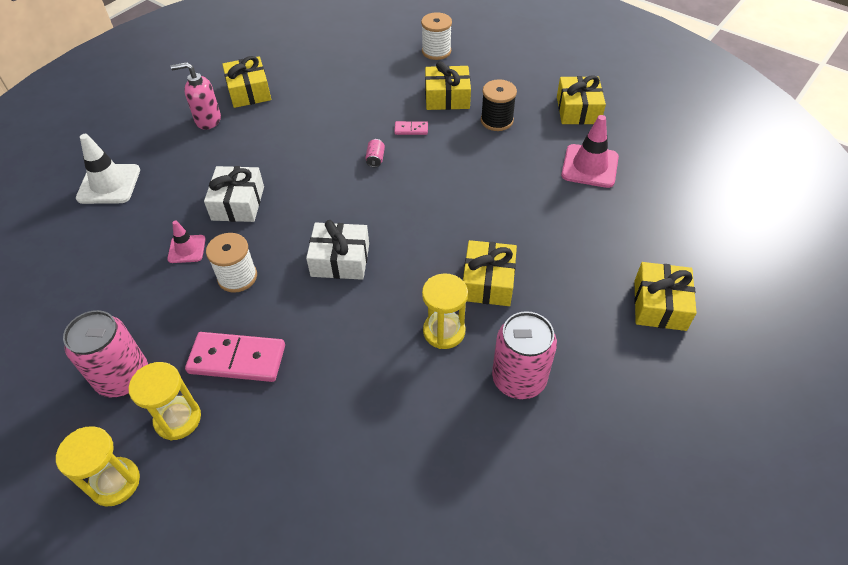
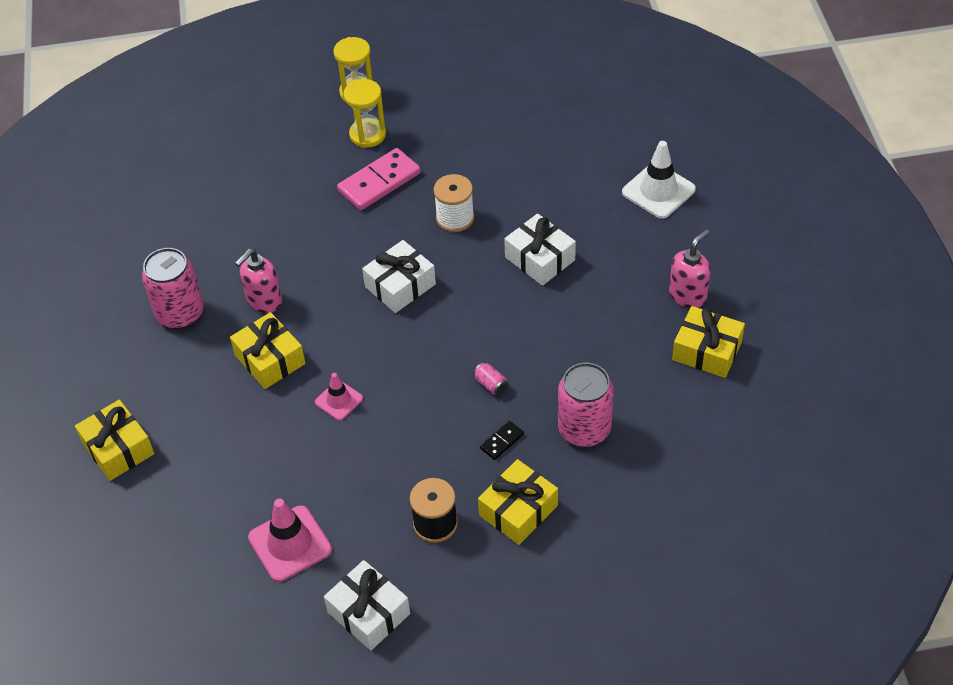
camera: 135 degrees right, 0 degrees up
pink can [63,310,148,397] -> pink can moved to [558,363,614,447]
pink traffic cone [167,220,206,263] -> pink traffic cone moved to [315,373,363,420]
pink domino [394,121,428,135] -> black domino [480,421,524,460]
white spool [421,12,452,60] -> none
yellow hourglass [422,273,468,349] -> pink soap dispenser [235,249,282,313]
yellow gift [557,76,606,125] -> white gift [324,560,410,651]

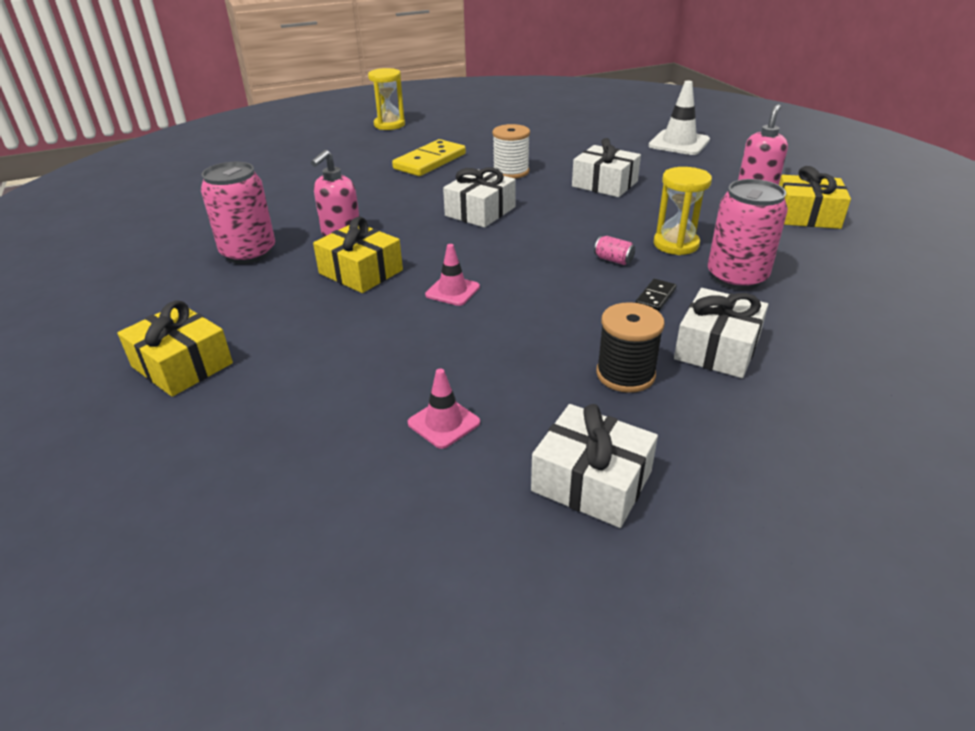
camera: 15 degrees left, 15 degrees down
pink traffic cone [248,499,332,582] -> pink traffic cone [408,369,480,449], size x0.59
pink domino [337,148,421,210] -> yellow domino [392,139,466,176]
yellow hourglass [344,79,386,148] -> yellow hourglass moved to [654,167,712,255]
yellow gift [478,459,558,545] -> white gift [674,288,768,378]

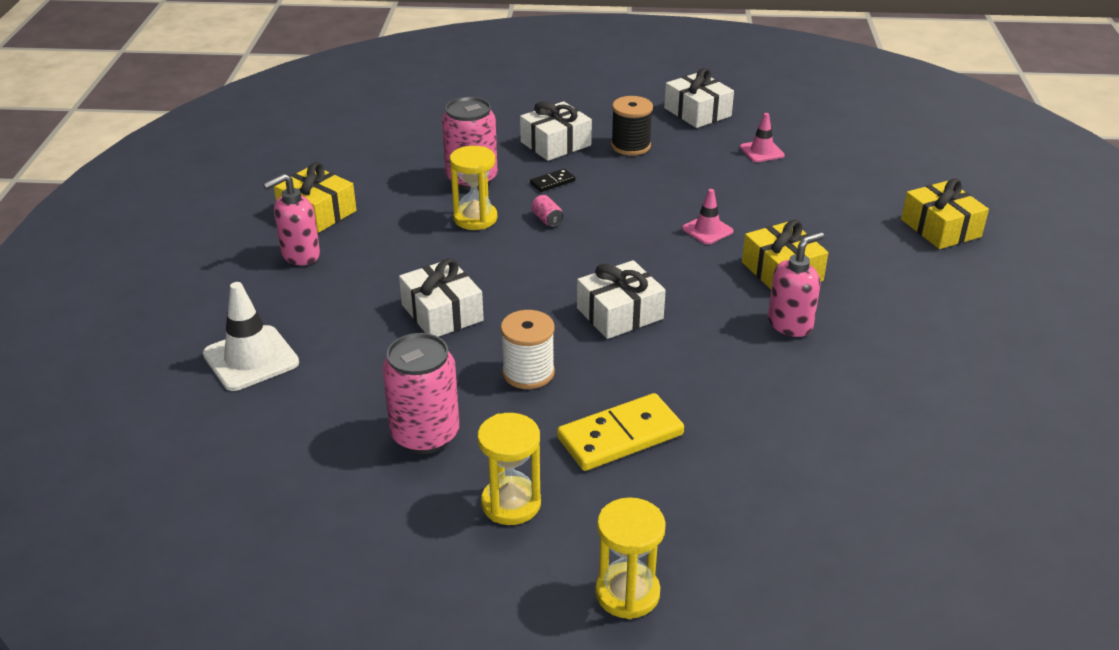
camera: 155 degrees left, 0 degrees up
pink can [201,162,275,264] -> pink can moved to [382,333,459,454]
none -> yellow hourglass [477,413,541,525]

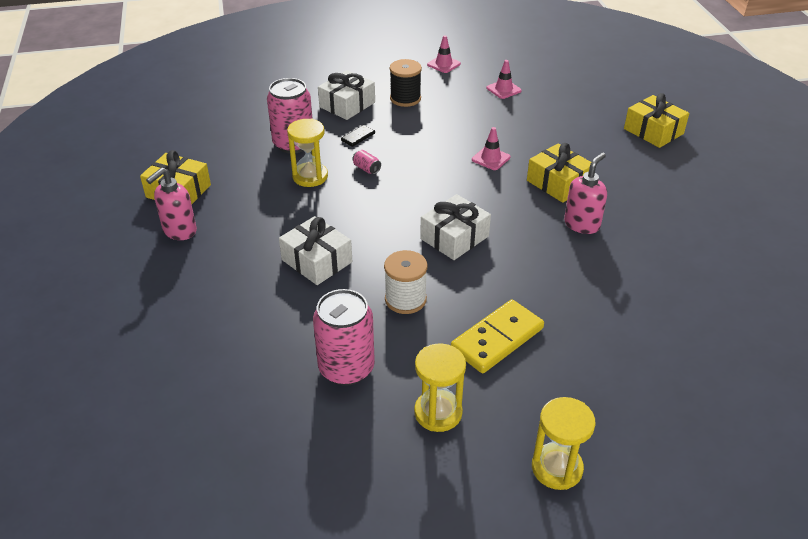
camera: 15 degrees left, 5 degrees up
white traffic cone [203,282,299,391] -> none
white gift [664,68,734,128] -> pink traffic cone [427,35,461,73]

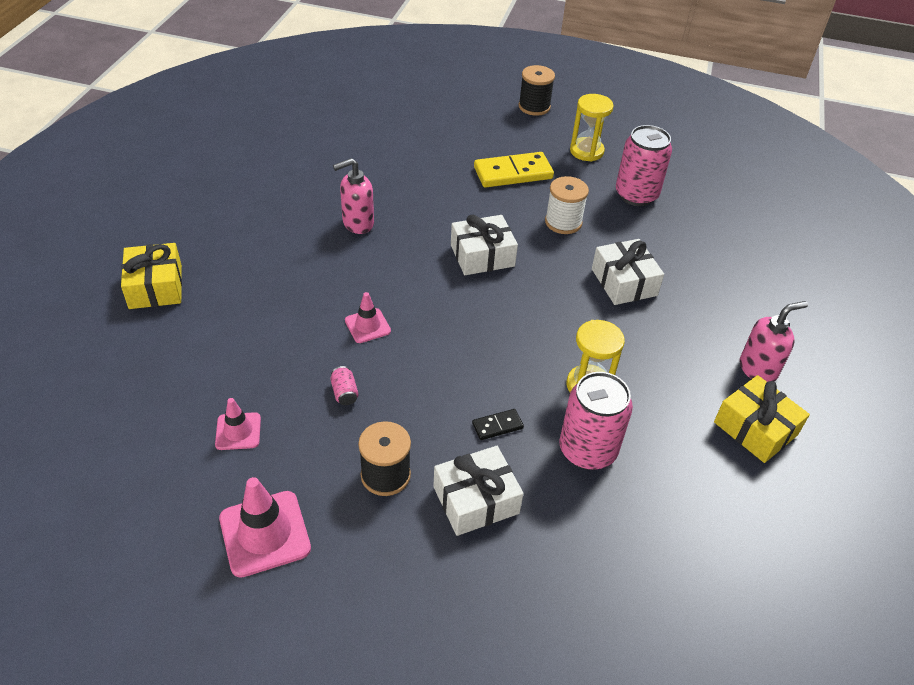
camera: 155 degrees left, 5 degrees up
pink can [353,150,381,174] -> pink can moved to [330,366,359,405]
pink traffic cone [427,35,461,73] -> pink traffic cone [219,477,311,578], size x1.69
yellow gift [527,143,591,203] -> none
yellow hourglass [532,397,596,490] -> black spool [518,65,555,116]

